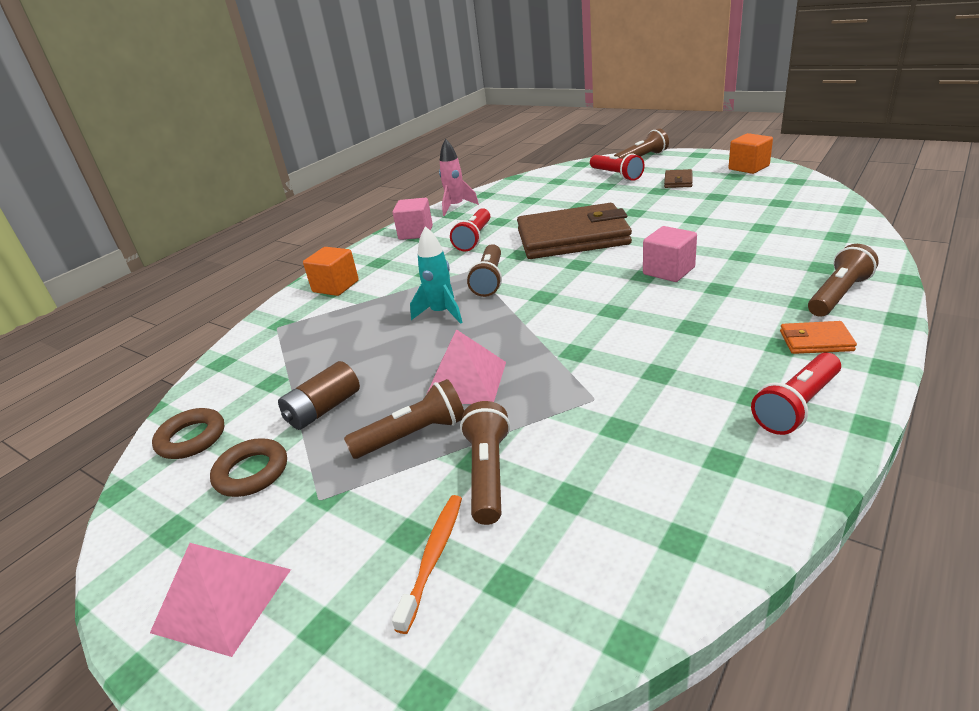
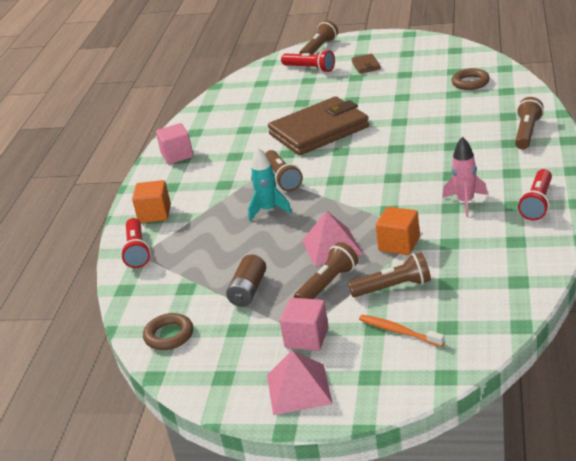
camera: 25 degrees left, 0 degrees up
brown ring [210,438,287,497] -> brown ring moved to [452,68,490,90]
orange toothbrush [392,495,462,634] -> orange toothbrush turned 45 degrees counterclockwise [359,315,445,347]
pink rocket [439,139,479,216] -> pink rocket moved to [442,136,488,217]
red flashlight [450,208,490,251] -> red flashlight moved to [121,218,151,268]
brown flashlight [460,401,510,525] -> brown flashlight turned 105 degrees clockwise [348,252,431,297]
pink cube [643,226,697,282] -> pink cube moved to [280,298,329,351]
orange cube [729,133,773,174] -> orange cube moved to [376,207,420,255]
orange wallet [780,321,857,354] -> none

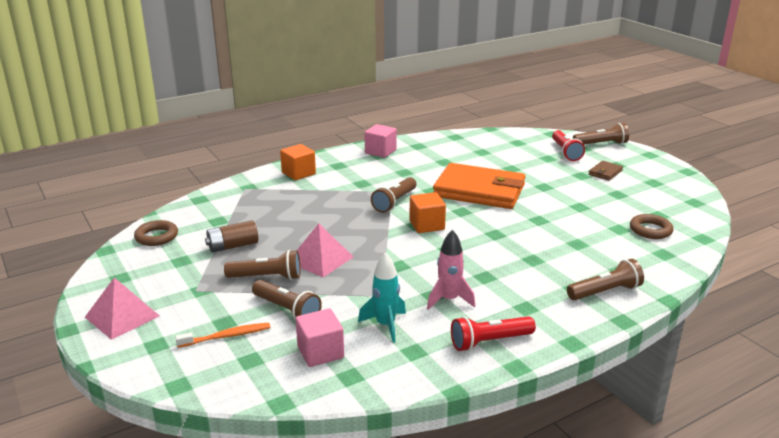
camera: 45 degrees right, 5 degrees down
red flashlight [121,218,151,268] -> none
turquoise rocket [248,148,292,221] -> turquoise rocket moved to [358,252,406,343]
brown wallet [268,97,369,155] -> orange wallet [433,163,526,209]
pink cube [280,298,329,351] -> pink cube moved to [296,309,344,367]
orange toothbrush [359,315,445,347] -> orange toothbrush turned 75 degrees clockwise [175,323,270,348]
orange cube [376,207,420,255] -> orange cube moved to [409,192,446,233]

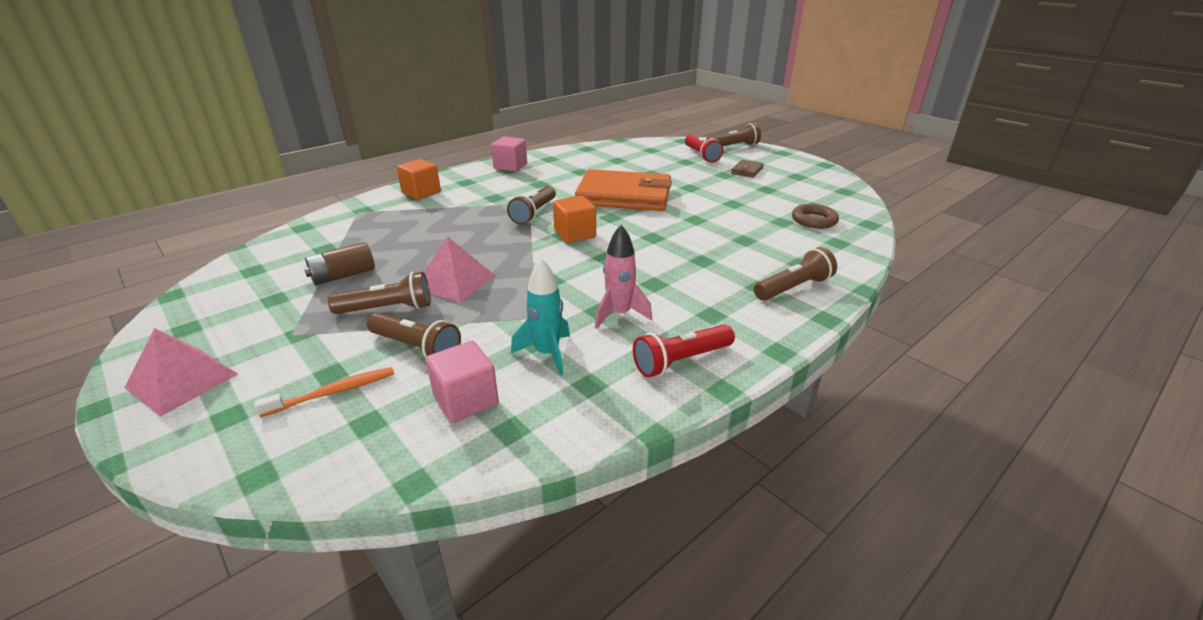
camera: 10 degrees left, 5 degrees up
brown ring [134,220,178,246] -> none

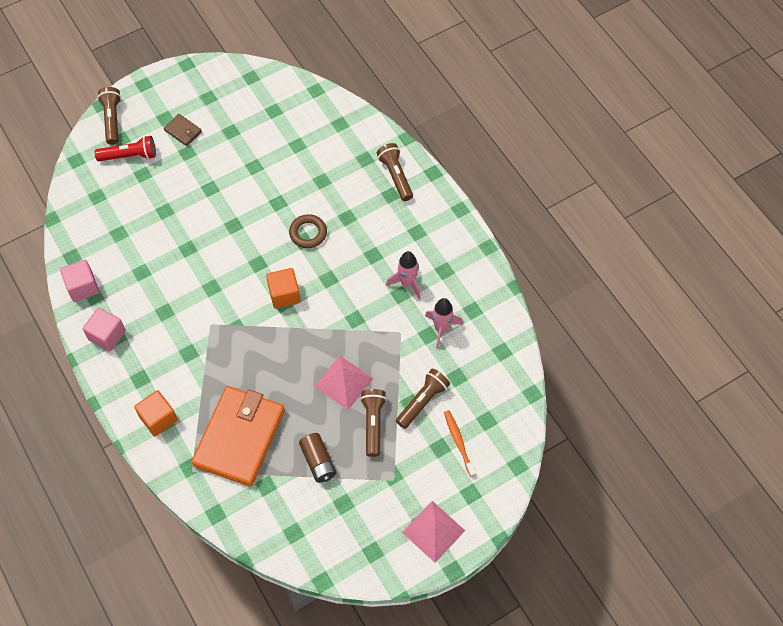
camera: 80 degrees left, 30 degrees up
pink cube [426,341,499,423] -> pink cube moved to [60,260,99,302]
brown flashlight [507,186,556,225] -> none
turquoise rocket [511,258,570,376] -> pink rocket [425,298,463,349]
orange wallet [575,169,672,211] -> orange wallet moved to [191,386,285,487]
red flashlight [633,324,735,378] -> none
brown ring [792,204,839,229] -> brown ring moved to [289,214,327,248]

